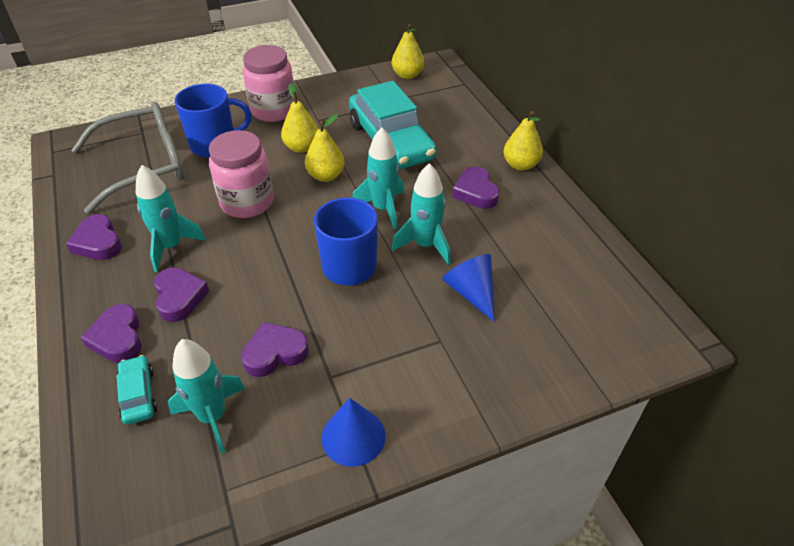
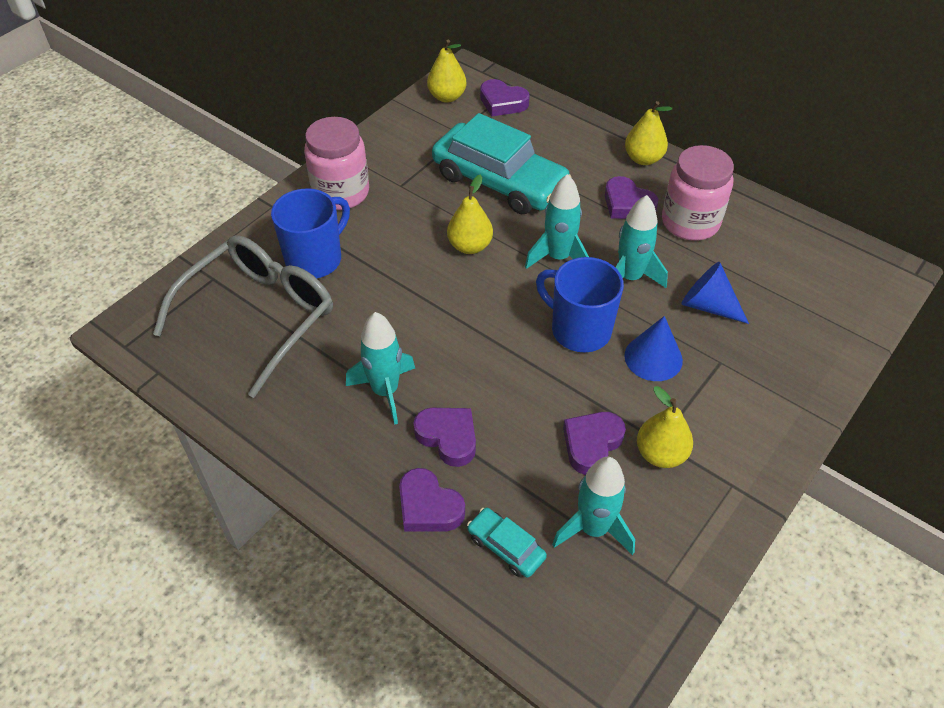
camera: 30 degrees left, 5 degrees up
purple heart [66,214,122,260] -> purple heart moved to [480,79,530,116]
pink jar [209,130,274,218] -> pink jar moved to [662,145,734,241]
yellow pear [281,83,318,153] -> yellow pear moved to [637,386,693,468]
blue cone [321,398,386,467] -> blue cone moved to [624,316,683,381]

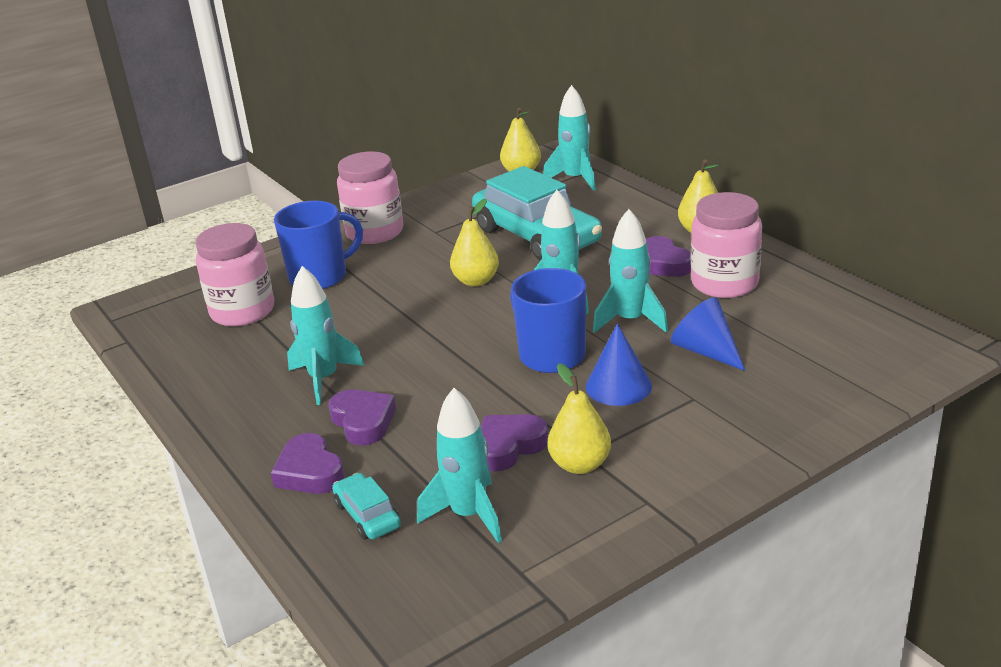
camera: 20 degrees right, 20 degrees down
grey glasses [153,235,333,398] -> pink jar [195,223,274,326]
purple heart [480,79,530,116] -> turquoise rocket [543,85,596,191]

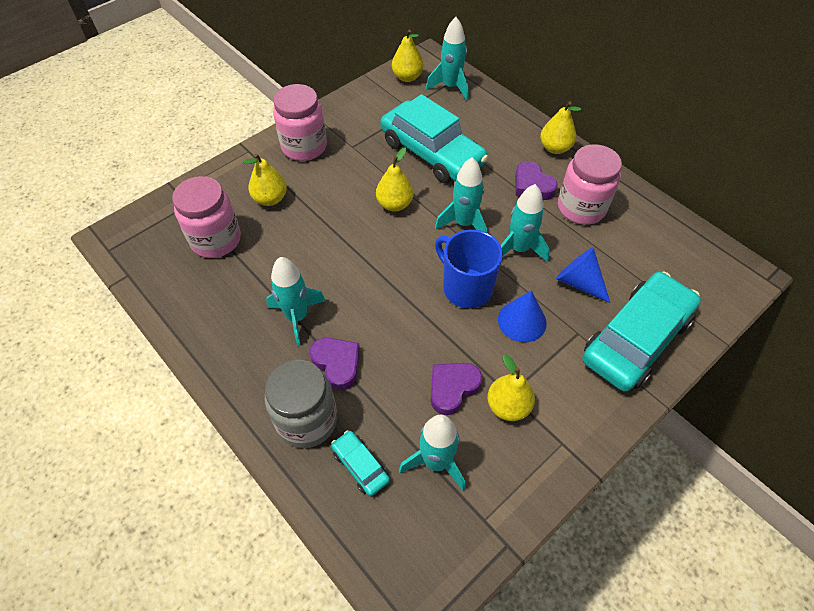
camera: 10 degrees left, 25 degrees up
purple heart [271,433,345,494] -> grey jar [265,360,337,448]
blue mug [274,201,363,289] -> yellow pear [243,154,287,206]
none -> turquoise car [583,271,701,392]

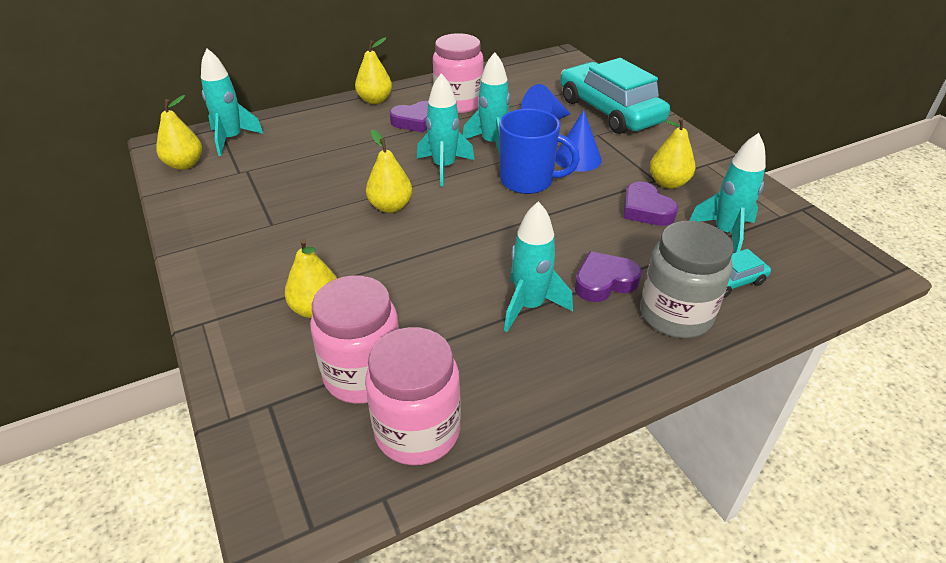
camera: 75 degrees left, 15 degrees down
pink jar [273,84,327,161] -> pink jar moved to [365,327,461,465]
turquoise car [380,94,488,183] -> none
blue mug [435,230,503,309] -> blue mug turned 135 degrees counterclockwise [499,109,580,194]

